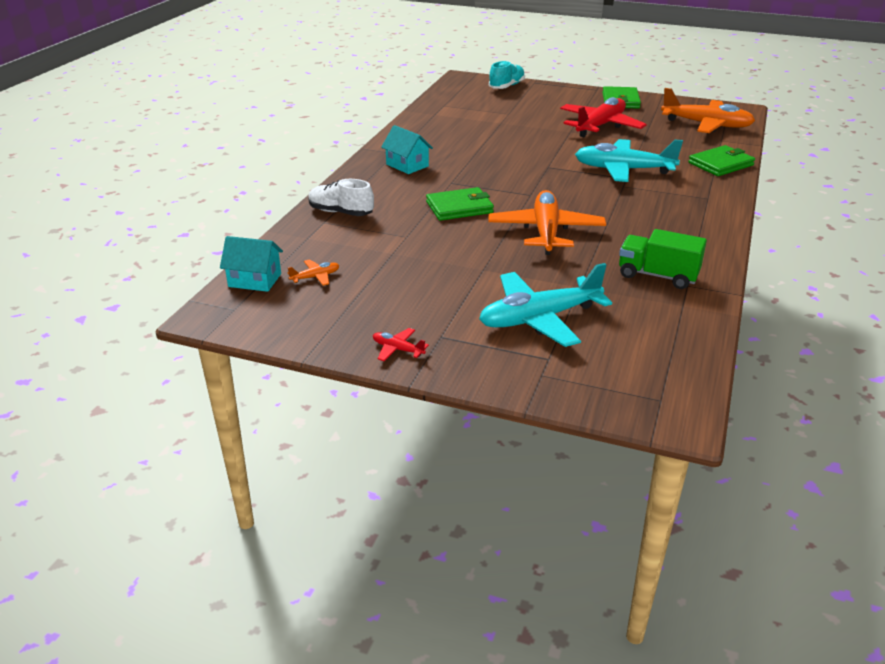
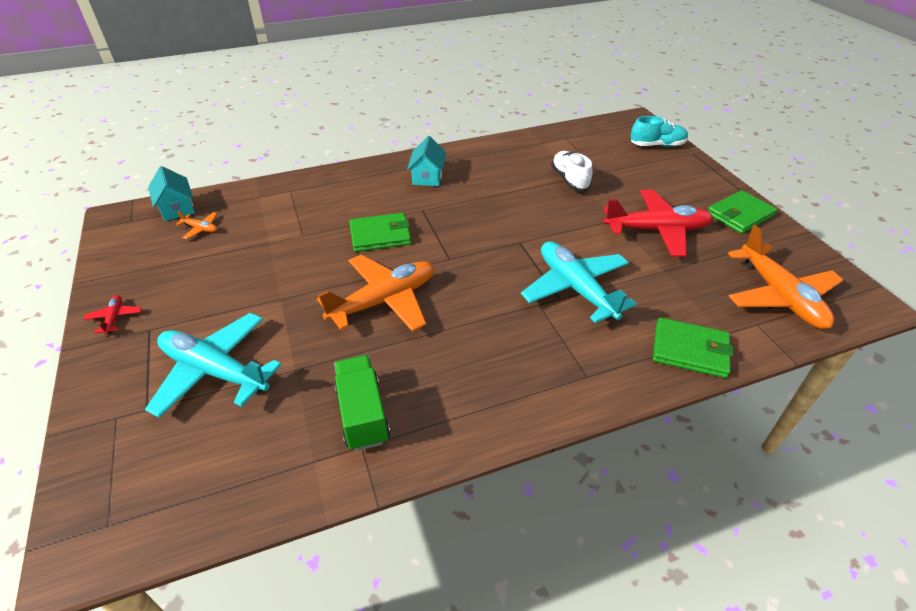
camera: 50 degrees right, 10 degrees up
white shoe [308,179,374,216] -> white shoe moved to [551,151,593,191]
green wallet [426,187,494,221] -> green wallet turned 45 degrees counterclockwise [349,213,411,252]

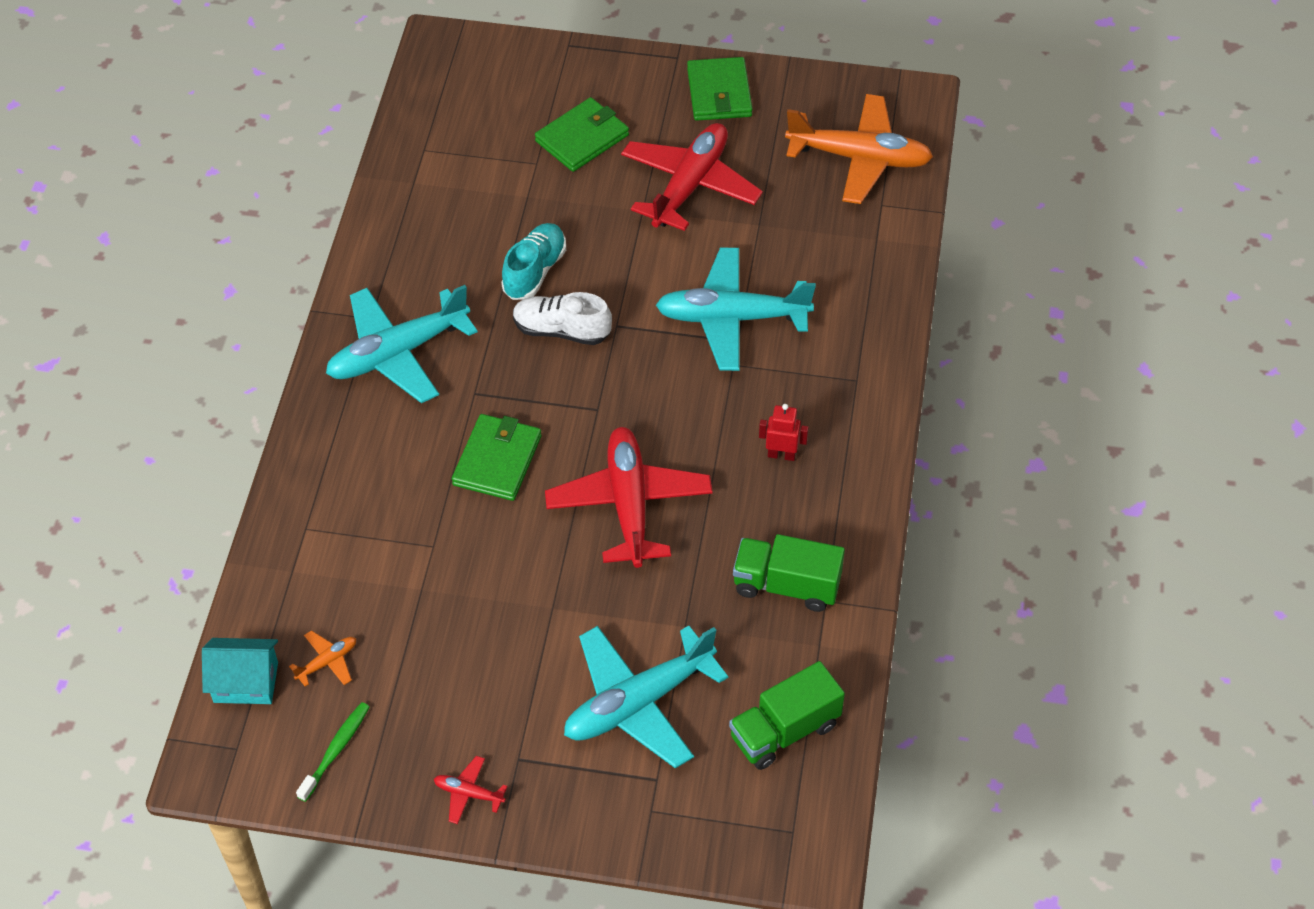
camera: 60 degrees left, 10 degrees up
orange plane [317,255,434,332] -> red plane [545,427,713,568]
turquoise house [407,136,446,186] -> turquoise plane [326,285,478,403]
white shoe [551,151,593,191] -> white shoe moved to [513,292,612,345]
turquoise shoe [631,116,688,147] -> turquoise shoe moved to [501,223,566,300]
green wallet [653,318,733,378] -> green wallet moved to [535,97,629,172]
none -> green toothbrush [296,702,370,802]
none -> green truck [729,661,845,770]
none -> red robot [759,404,809,461]

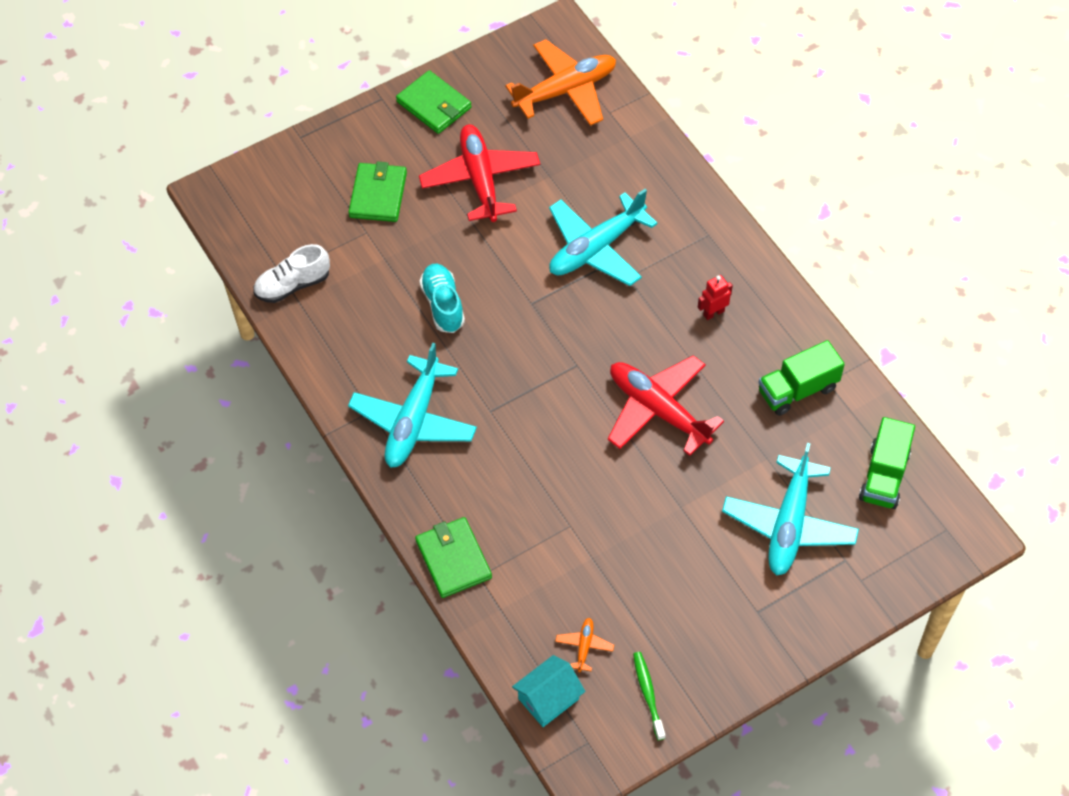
camera: 40 degrees left, 5 degrees up
red plane [434,756,508,824] -> none
green wallet [452,414,542,501] -> green wallet moved to [415,517,492,598]
white shoe [513,292,612,345] -> white shoe moved to [253,244,330,303]

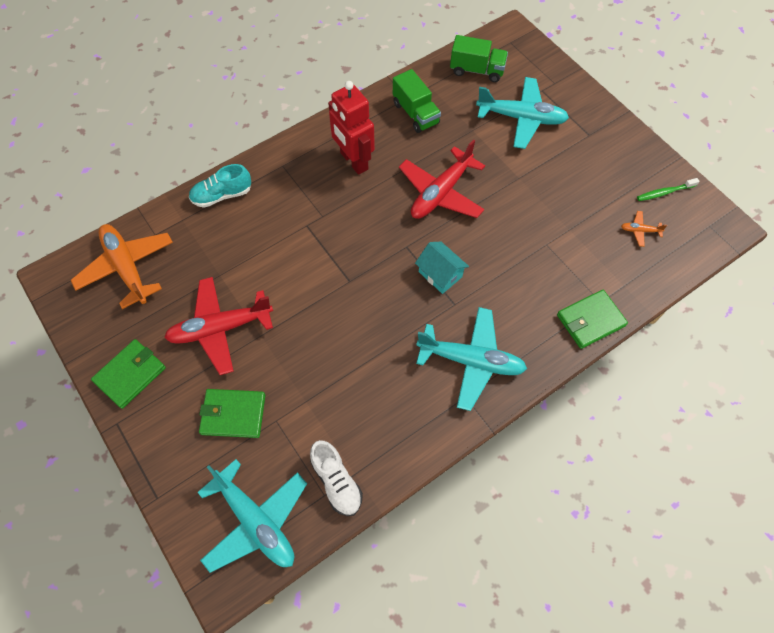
camera: 95 degrees left, 5 degrees up
turquoise shoe [420,264,465,333] -> turquoise shoe moved to [189,164,251,208]
turquoise house [512,655,585,727] -> turquoise house moved to [415,242,469,294]
turquoise plane [549,189,658,286] -> turquoise plane moved to [197,459,307,573]
red robot [698,275,733,320] -> red robot [328,81,375,175], size x2.16

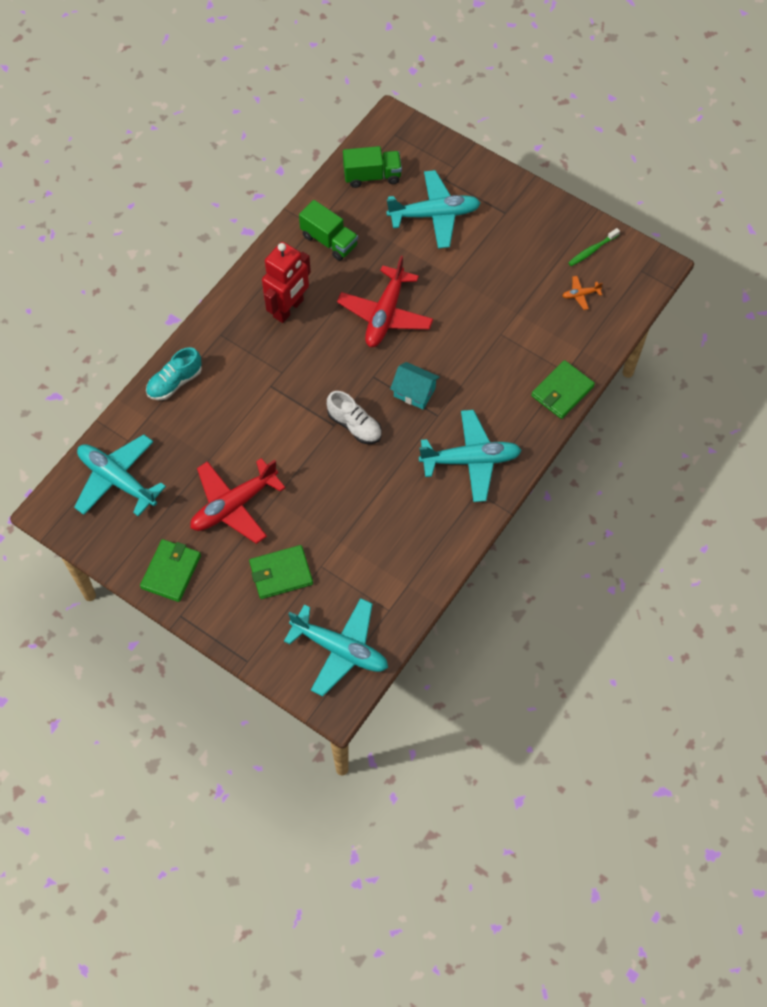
camera: 20 degrees left, 0 degrees up
orange plane [71,224,173,309] -> turquoise plane [74,434,166,516]
white shoe [310,440,363,516] -> white shoe moved to [327,391,382,444]
red robot [328,81,375,175] -> red robot turned 90 degrees counterclockwise [262,242,311,323]

